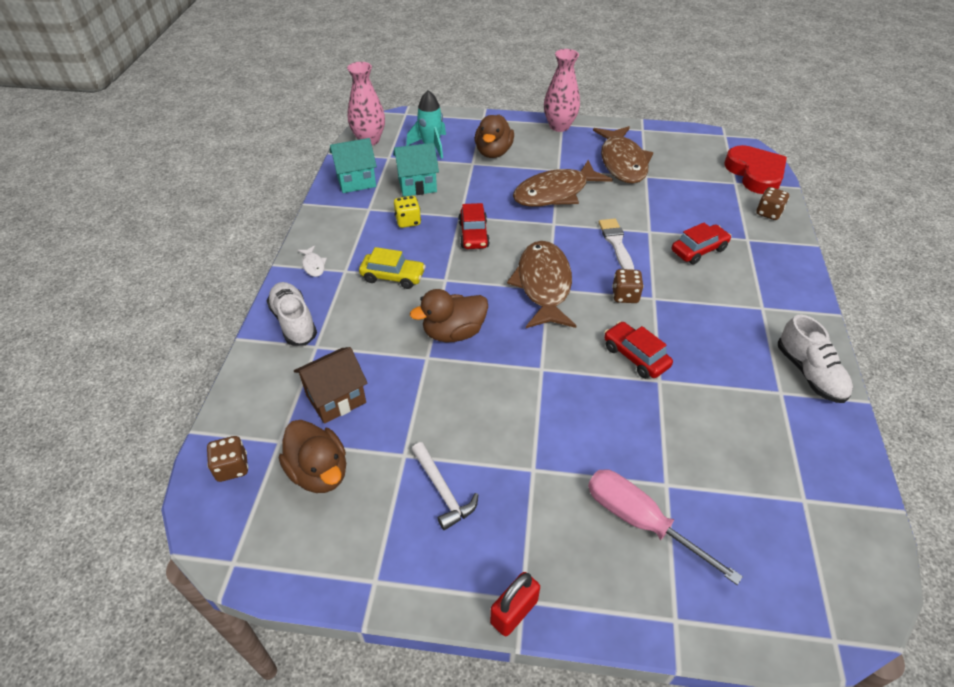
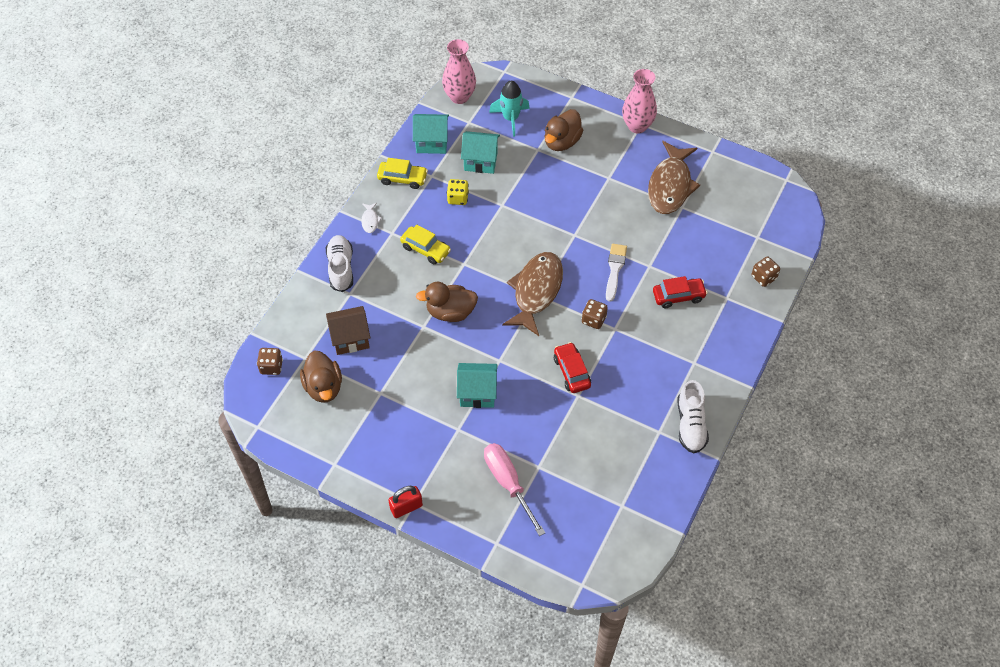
camera: 20 degrees right, 10 degrees up
white hammer [411,442,478,530] -> none
red car [458,203,490,249] -> none
brown fish [513,160,613,207] -> none
red heart [724,145,787,194] -> none
none -> yellow car [377,158,428,189]
none -> turquoise house [457,363,497,408]

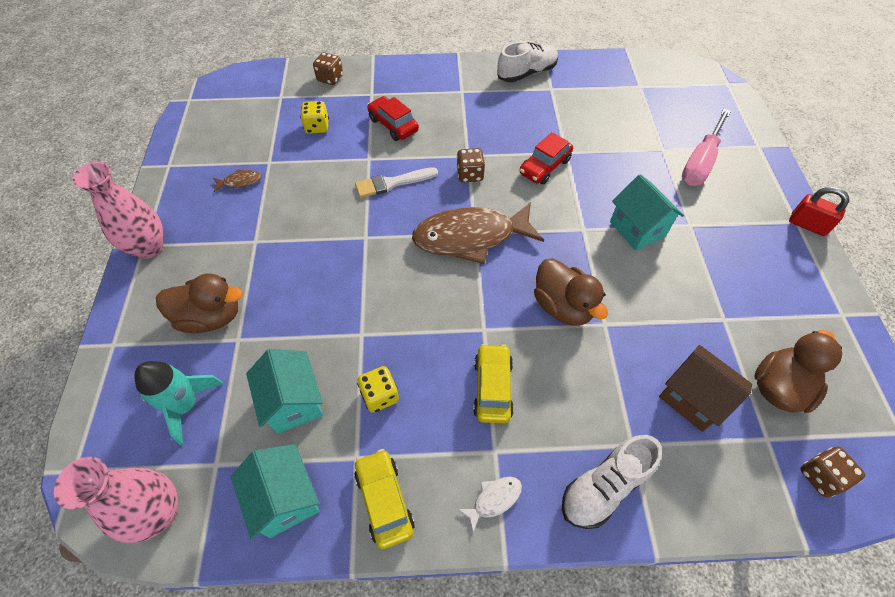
camera: 120 degrees left, 0 degrees up
brown fish [648,141,700,214] -> brown fish [213,169,262,192], size x0.40
none -> yellow dice [300,101,329,134]

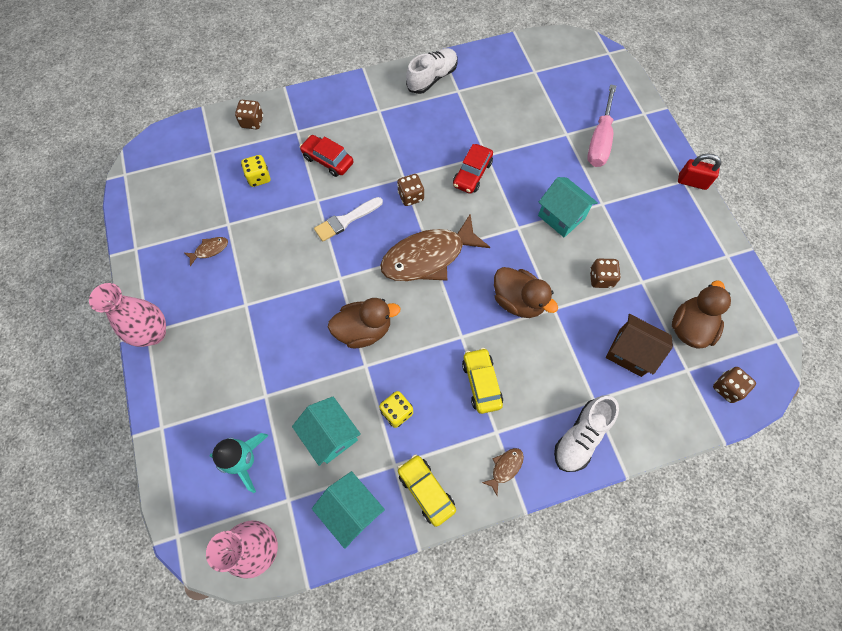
camera: 15 degrees left, 10 degrees up
brown duck [156,273,243,333] -> brown duck moved to [328,298,401,348]
white fish [458,477,522,532] -> brown fish [482,448,524,495]
none -> brown dice [590,259,621,288]

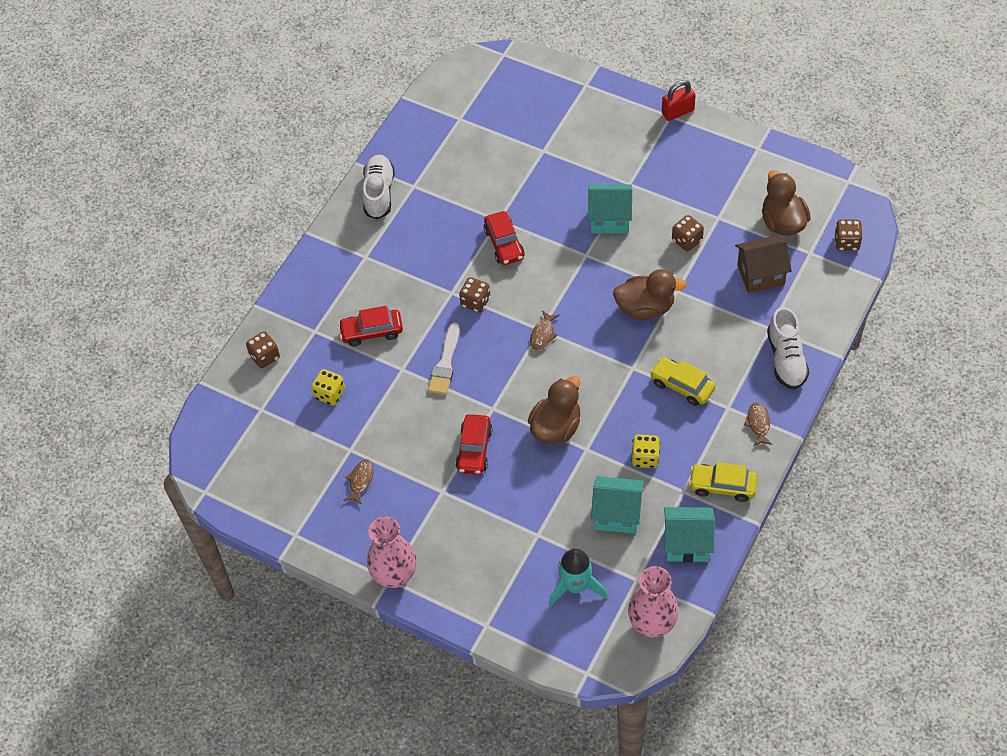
camera: 40 degrees left, 10 degrees down
brown fish [380,214,490,281] -> brown fish [530,310,560,350], size x0.40
pink screwdriver [587,84,616,167] -> none
none -> red car [456,414,493,475]

